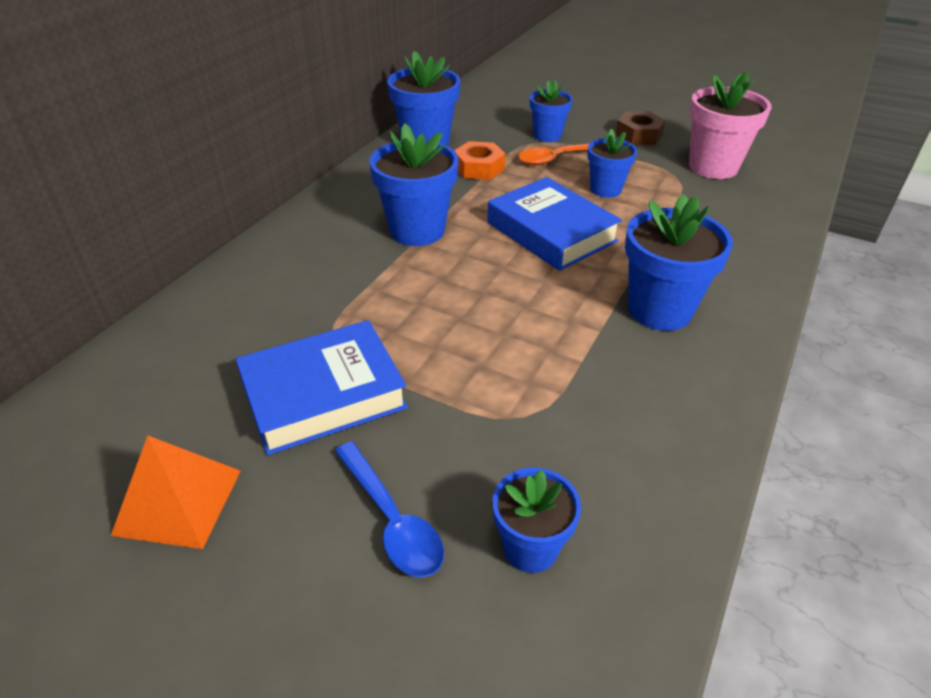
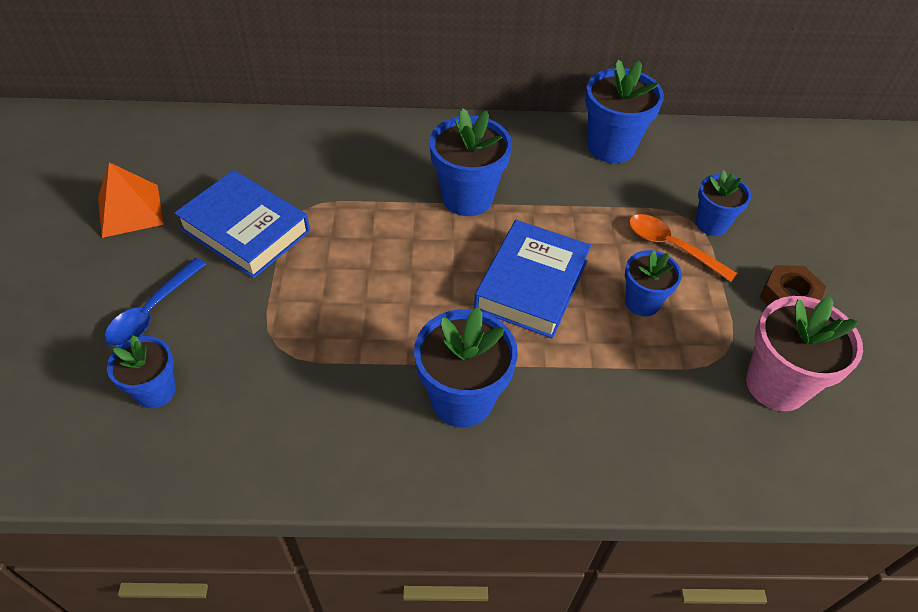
camera: 60 degrees right, 10 degrees up
orange nut [454,141,505,180] -> none

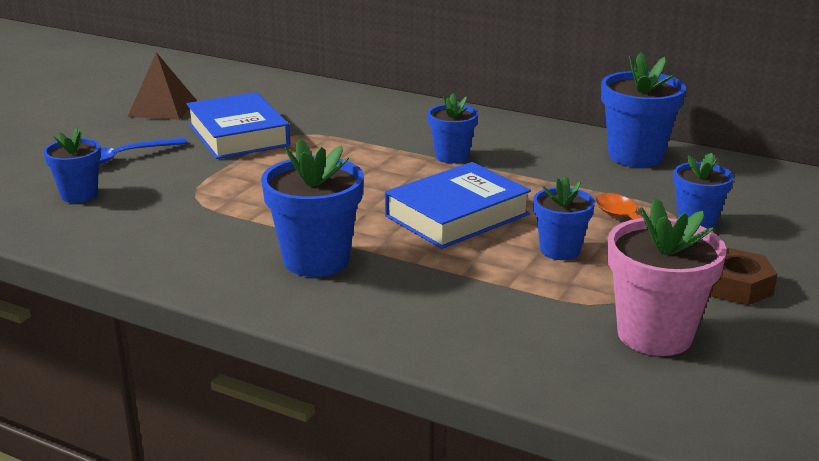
camera: 30 degrees right, 25 degrees down
orange pyramid [98,162,164,238] -> brown pyramid [127,52,197,120]
blue flower pot [429,108,512,216] -> blue flower pot [428,93,478,163], size x0.62

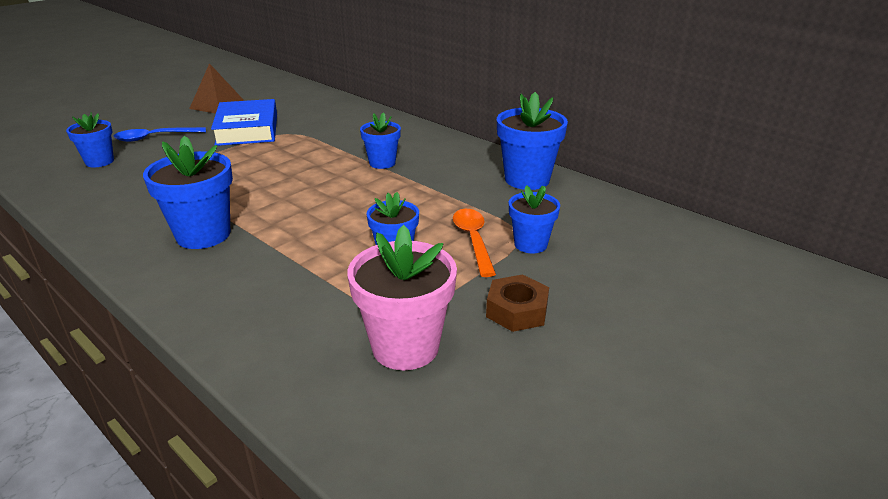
camera: 15 degrees right, 5 degrees up
blue book [385,162,531,249] -> none

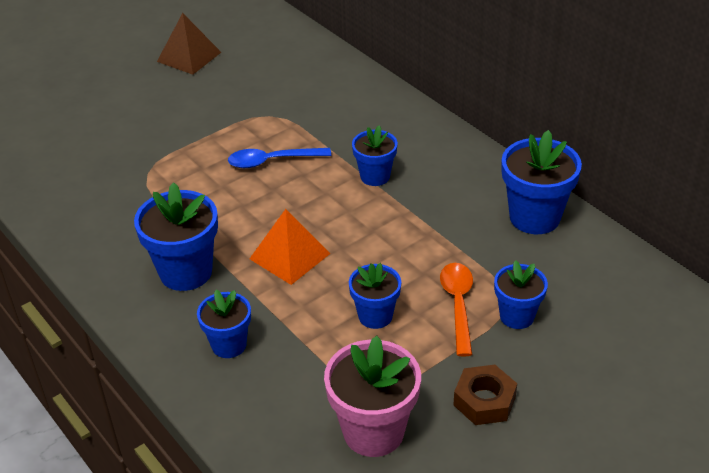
camera: 10 degrees right, 10 degrees up
blue flower pot [66,112,114,167] -> blue flower pot moved to [197,290,251,358]
blue spoon [114,127,206,142] -> blue spoon moved to [228,148,331,168]
blue book [211,99,277,146] -> none
none -> orange pyramid [250,209,331,285]

